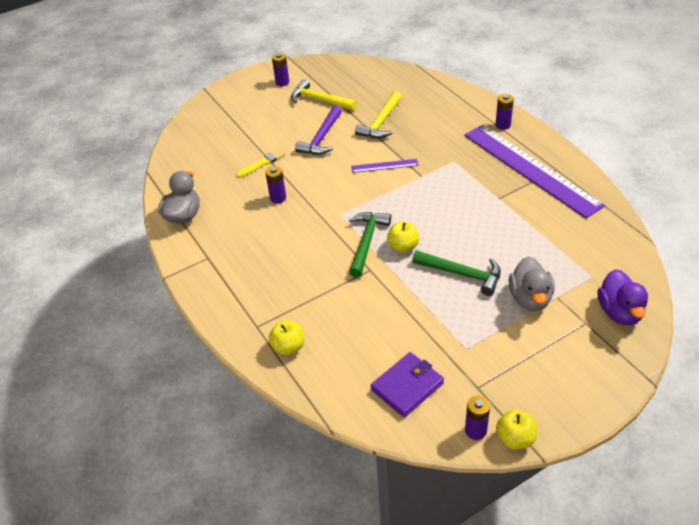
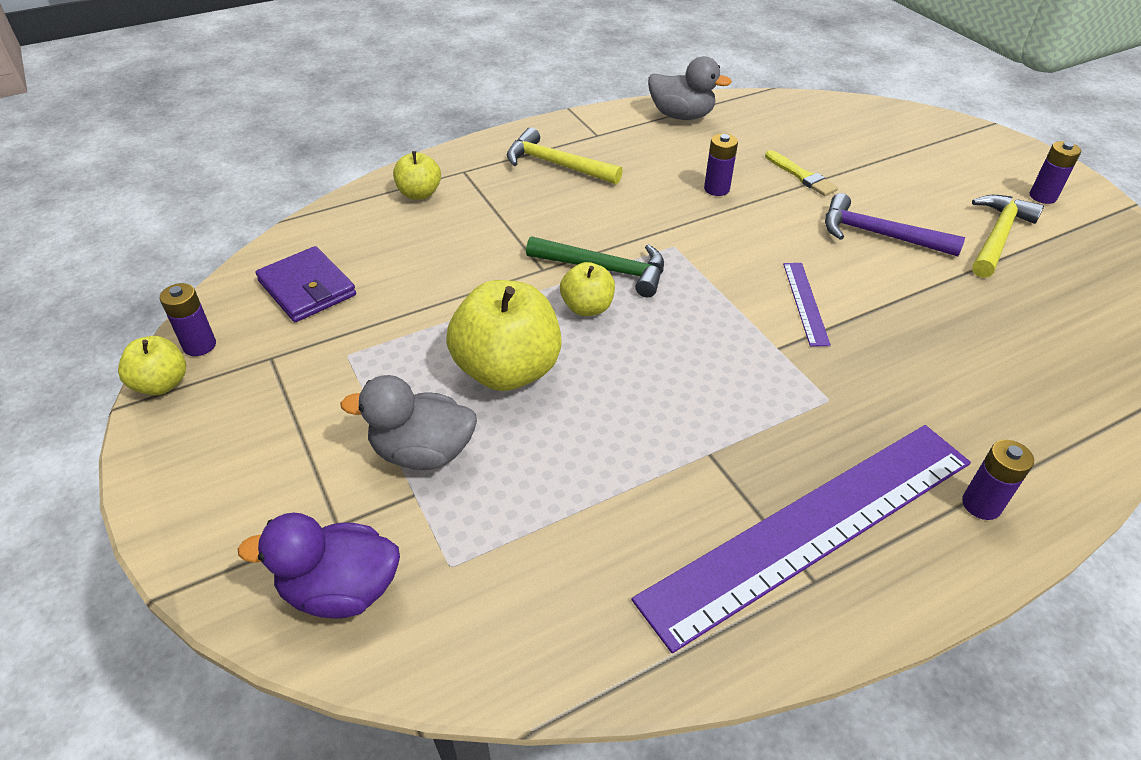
camera: 90 degrees right, 0 degrees up
yellow hammer [355,91,402,138] -> yellow hammer moved to [507,127,623,185]
green hammer [412,250,501,296] -> yellow apple [446,280,562,391]

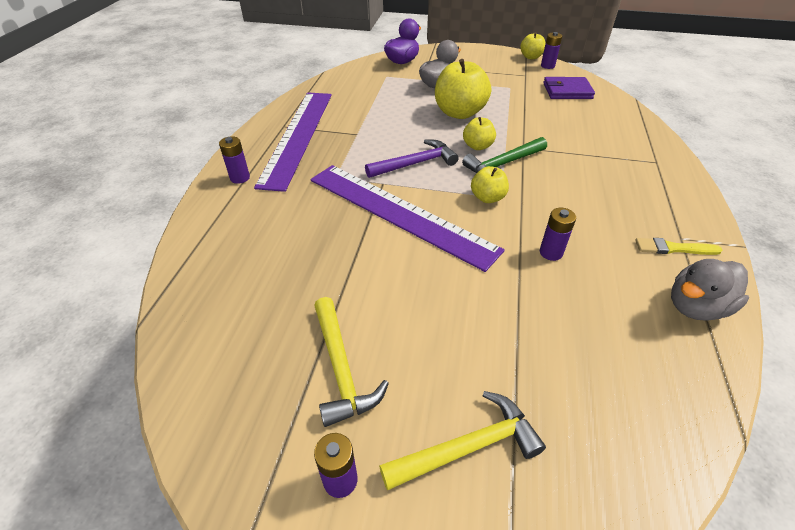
camera: 130 degrees right, 0 degrees up
yellow apple [393,151,441,200] -> yellow apple moved to [471,166,509,203]
yellow hammer [507,127,623,185] -> yellow hammer moved to [379,391,546,490]
yellow brush [765,150,838,196] -> yellow brush moved to [635,238,722,255]
purple ruler [783,263,831,346] -> purple ruler [310,165,505,272], size x2.47
purple hammer [825,193,965,257] -> purple hammer moved to [365,139,459,178]

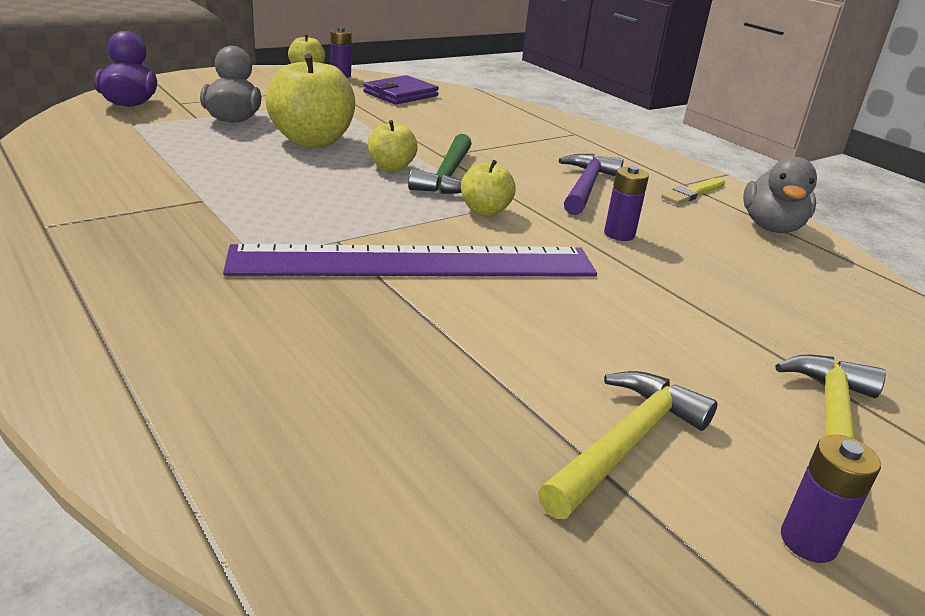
camera: 50 degrees left, 15 degrees down
purple battery [219,136,250,184] -> none
purple ruler [254,93,332,192] -> none
yellow hammer [314,297,389,427] -> yellow hammer turned 75 degrees counterclockwise [538,371,718,519]
purple hammer [365,139,459,178] -> purple hammer moved to [559,154,624,215]

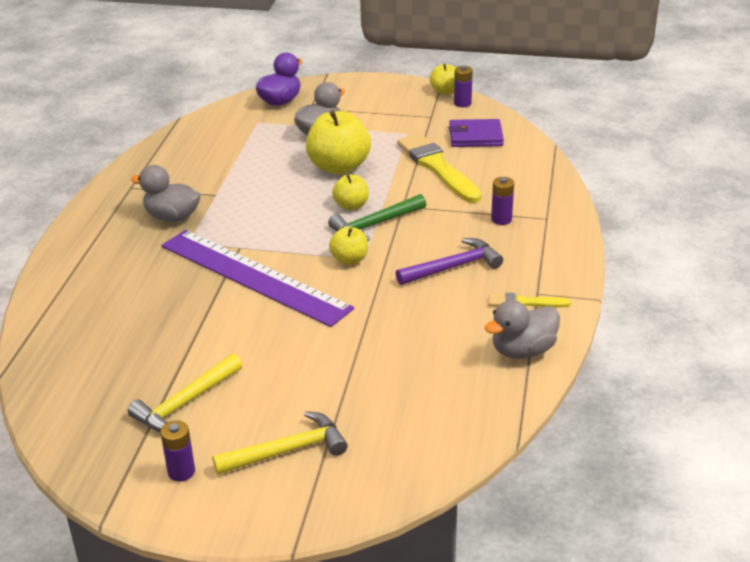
camera: 50 degrees right, 5 degrees up
yellow hammer [538,371,718,519] -> yellow hammer turned 135 degrees clockwise [128,354,242,432]
purple battery [604,166,649,241] -> purple battery moved to [491,177,514,225]
none -> grey duck [131,165,201,222]
none -> yellow brush [397,133,482,203]

